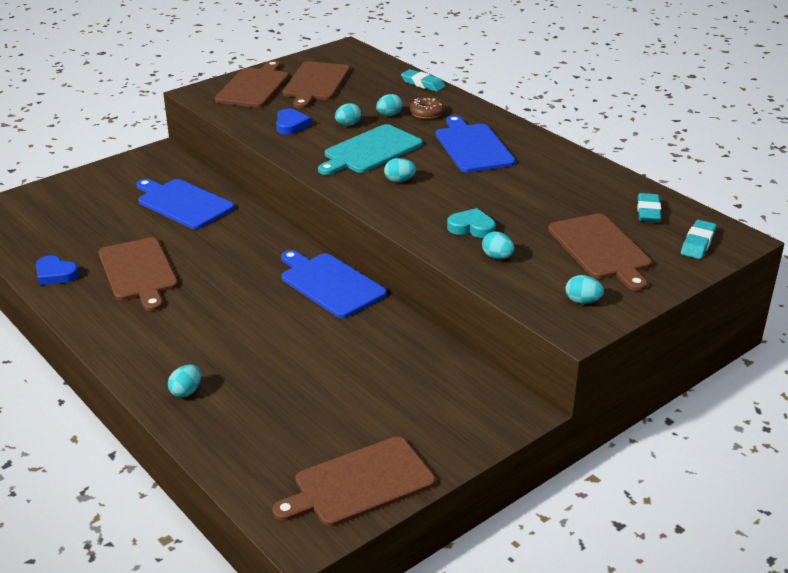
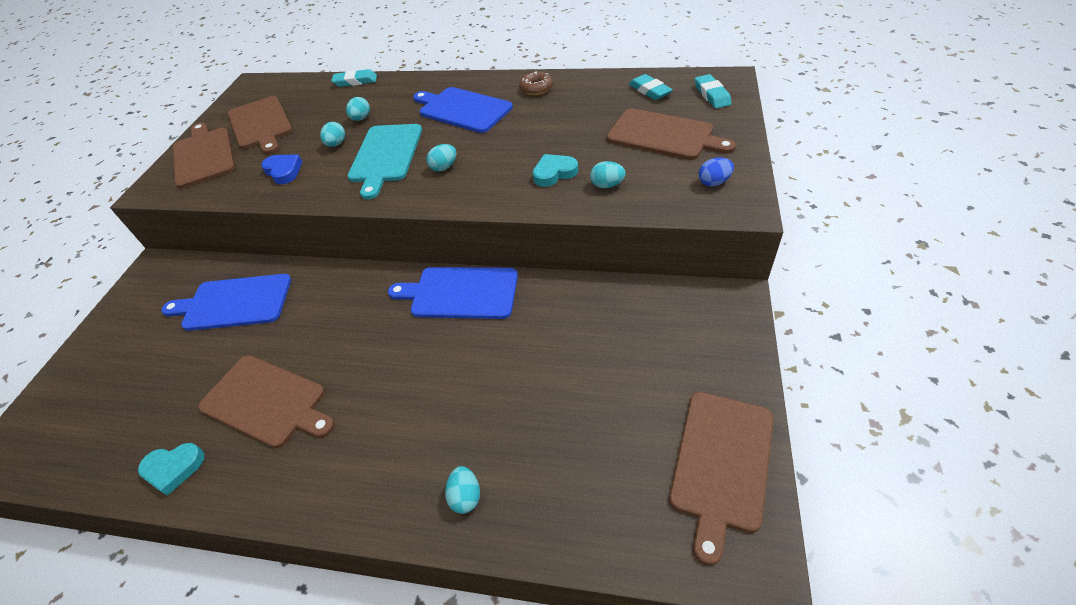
camera: 35 degrees left, 15 degrees up
blue heart [36,255,79,285] -> turquoise heart [138,443,204,496]
brown donut [410,98,444,119] -> brown donut moved to [519,71,553,95]
turquoise egg [566,275,604,304] -> blue egg [699,157,734,186]

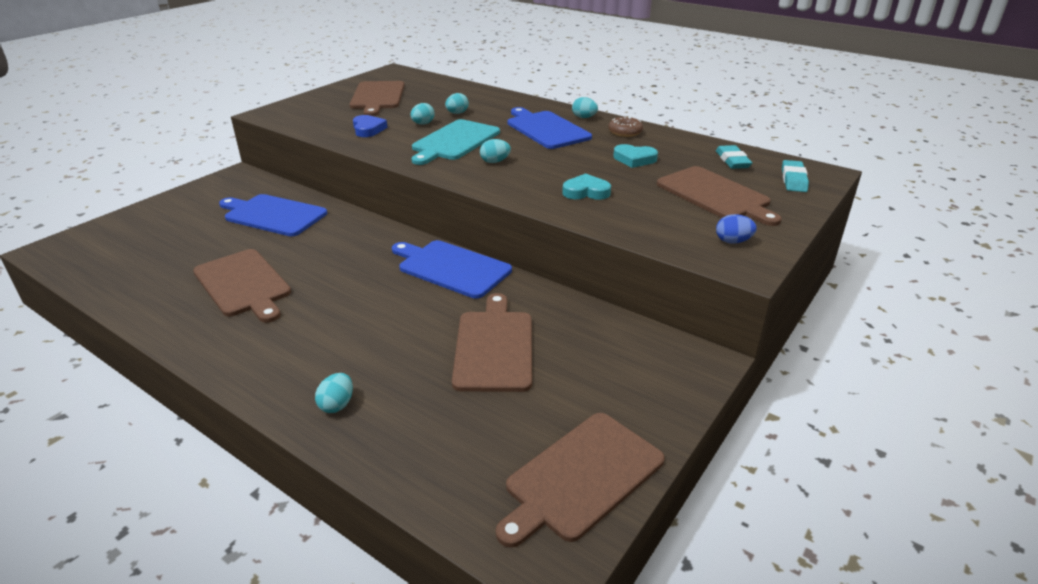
camera: 20 degrees right, 15 degrees down
turquoise heart [138,443,204,496] -> turquoise heart moved to [613,144,658,168]
brown cutting board [173,122,235,188] -> brown cutting board moved to [452,293,532,392]
turquoise eraser [331,69,377,87] -> none
turquoise egg [590,161,626,188] -> turquoise egg moved to [572,97,598,118]

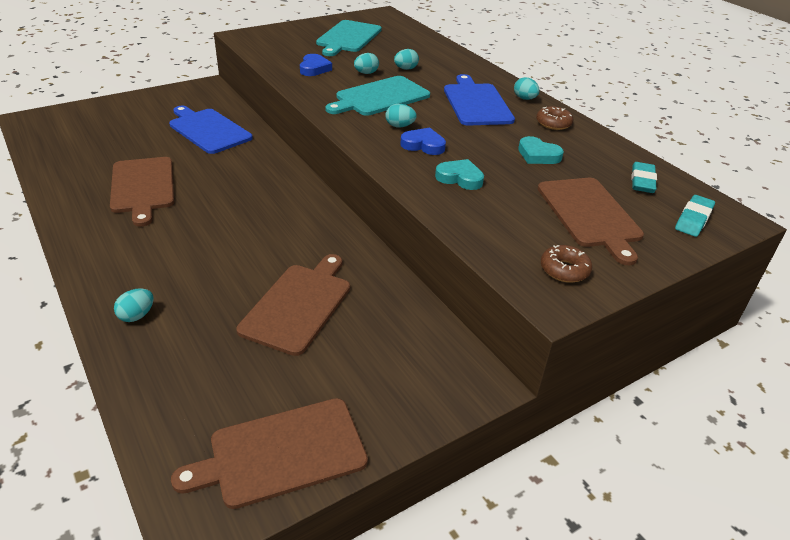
camera: 20 degrees right, 5 degrees up
brown cutting board [350,81,405,116] -> turquoise cutting board [316,20,382,56]
blue cutting board [392,240,512,299] -> none
blue egg [716,214,757,244] -> brown donut [541,245,592,283]
none -> blue heart [400,128,446,155]

